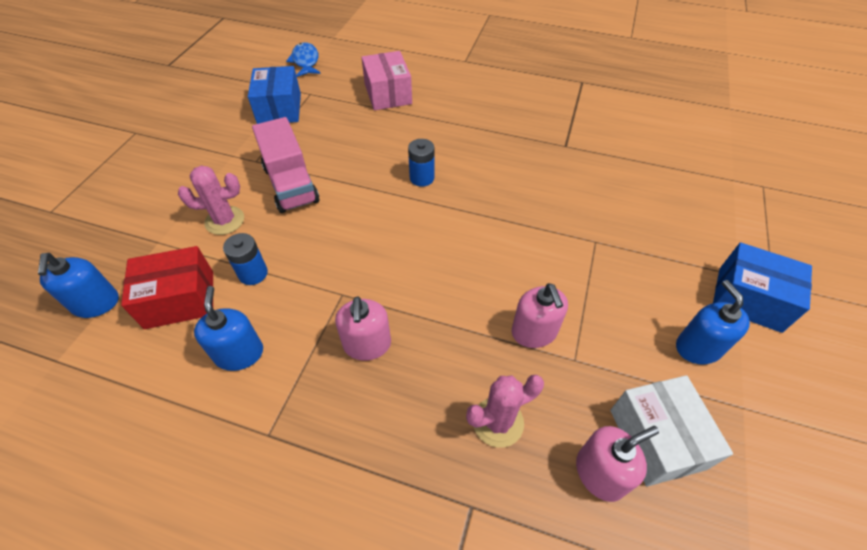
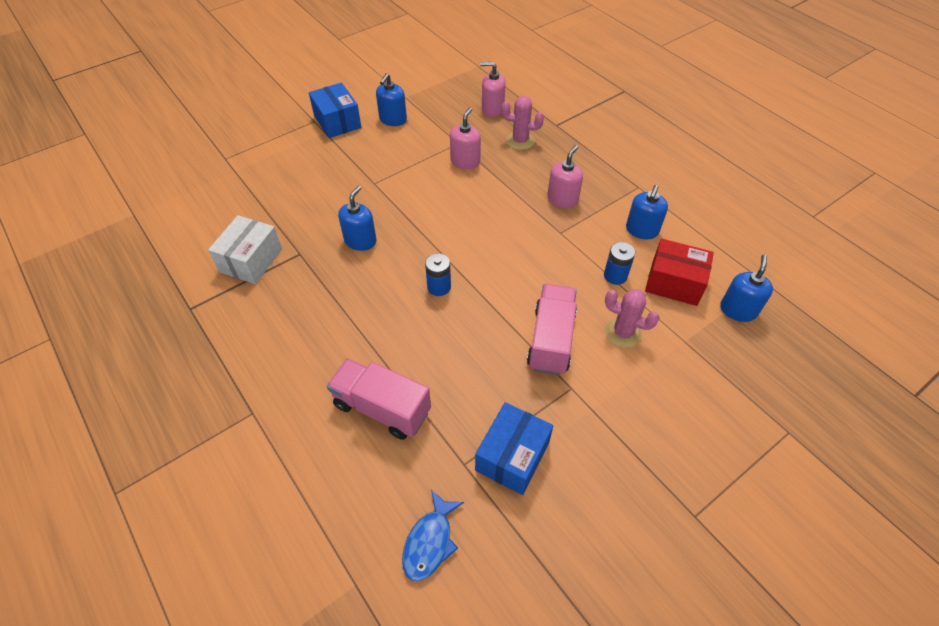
camera: 145 degrees left, 0 degrees up
pink box [361,51,412,110] -> pink truck [327,358,431,440]
white box [610,375,733,487] -> white box moved to [208,215,282,284]
none -> blue soap dispenser [338,186,377,251]

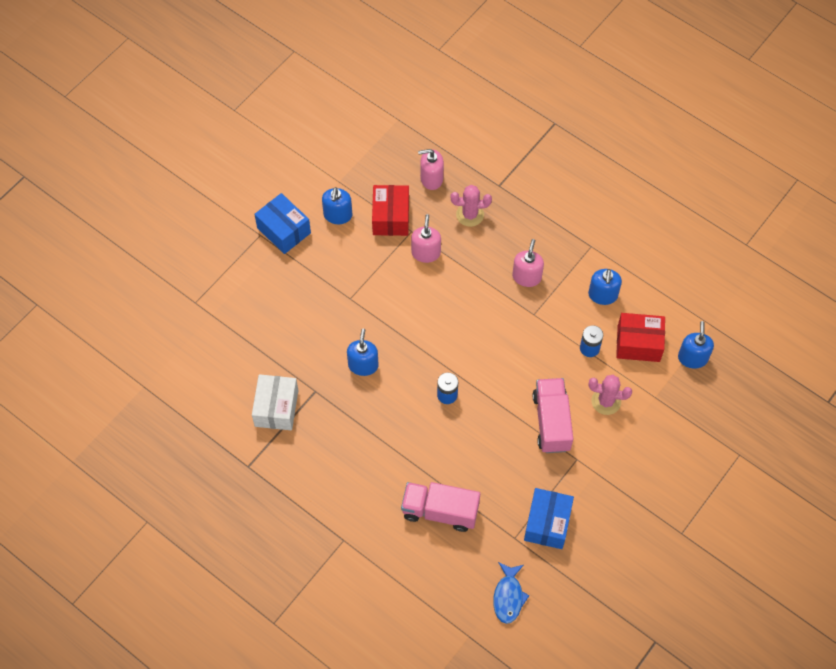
camera: 15 degrees left, 10 degrees up
none -> red box [372,185,409,236]

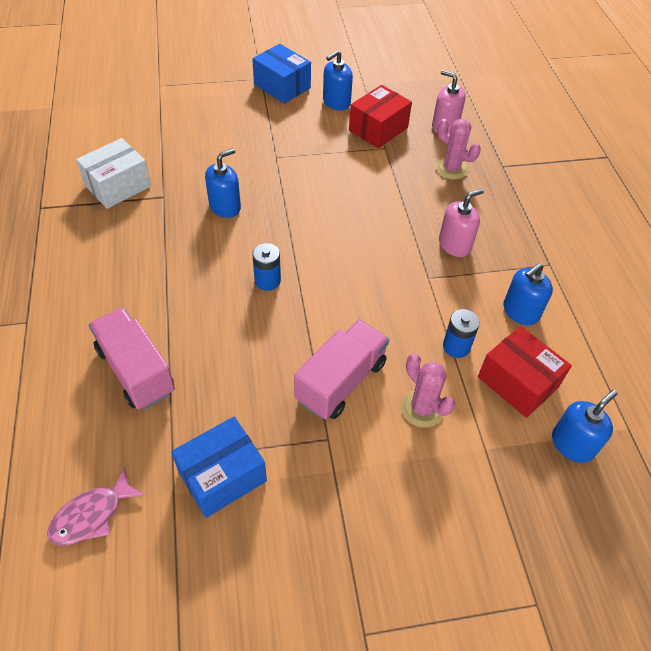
camera: 40 degrees right, 10 degrees down
blue box [254,193,311,254] -> blue box turned 45 degrees counterclockwise [252,44,311,104]
pink soap dispenser [411,214,441,263] -> none
blue fish [493,562,530,624] -> pink fish [47,468,145,546]

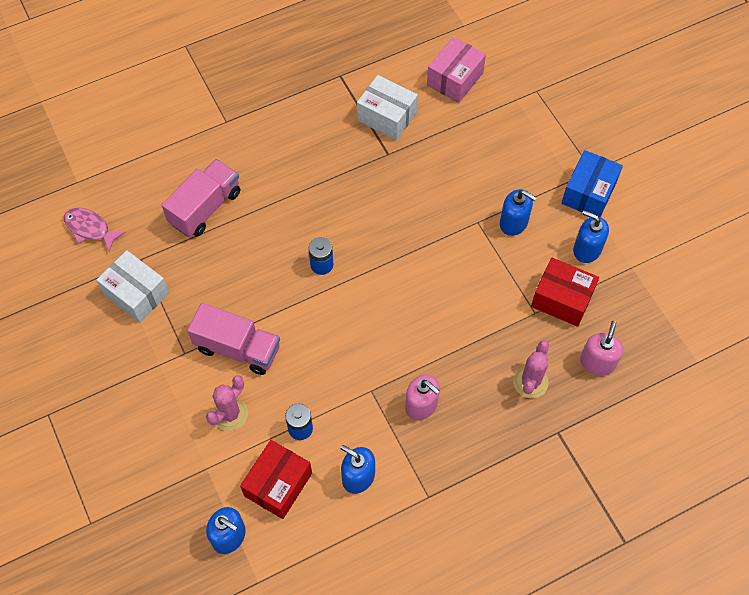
camera: 75 degrees right, 10 degrees up
blue box [171,416,267,518] -> white box [96,250,169,323]
blue soap dispenser [205,148,241,218] -> blue soap dispenser moved to [500,189,537,236]
none -> pink box [427,37,486,103]

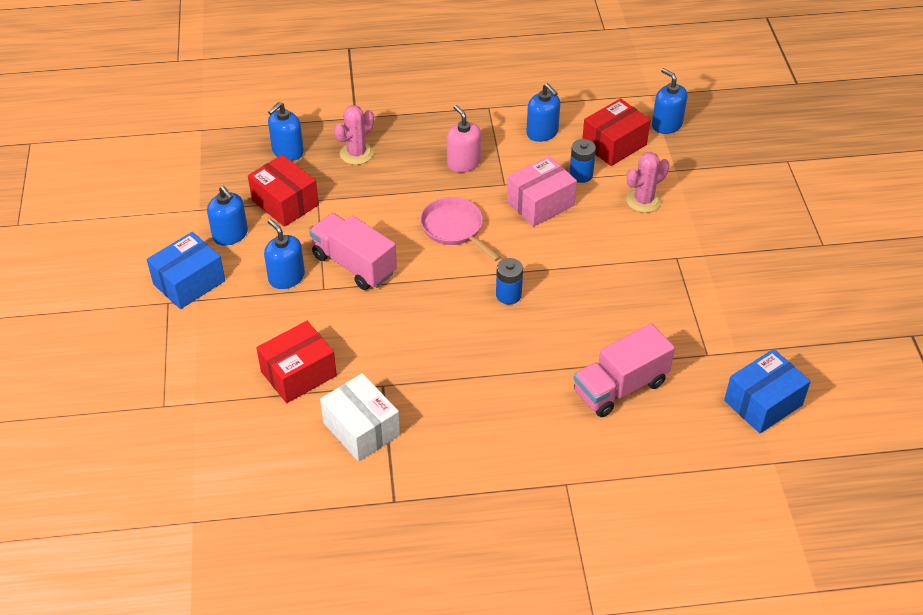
camera: 160 degrees left, 15 degrees down
pink fish [64,208,126,252] -> blue box [724,349,811,433]
white box [96,250,169,323] -> none
pink truck [187,303,280,375] -> pink truck moved to [309,213,397,290]
pink box [427,37,486,103] -> pink box moved to [507,156,577,227]
pink soap dispenser [580,321,623,376] -> blue soap dispenser [268,102,304,161]
none -> red box [256,321,337,403]
none -> pink pan [420,197,501,261]

